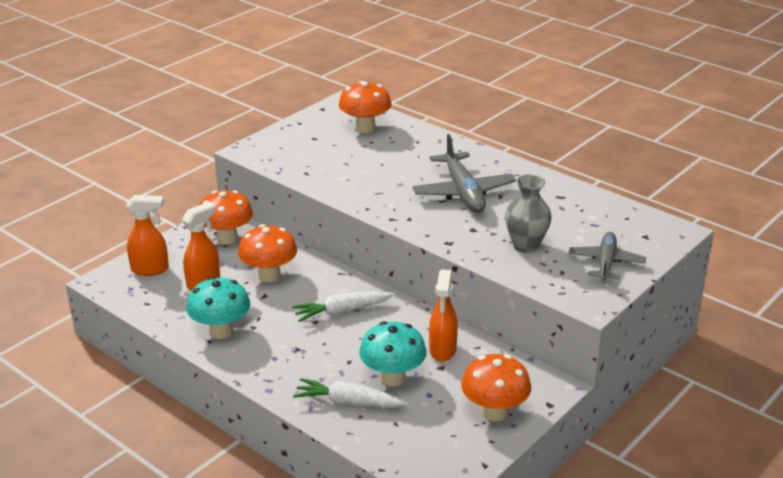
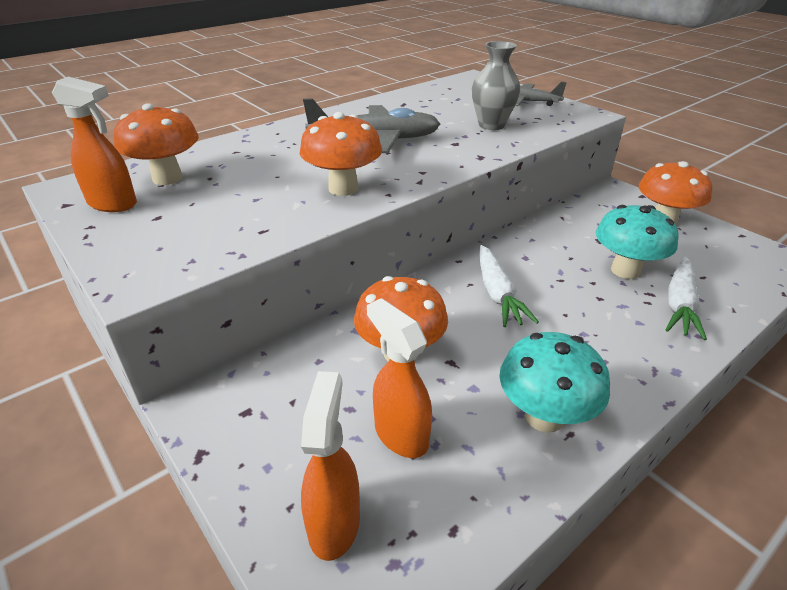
camera: 80 degrees left, 5 degrees up
orange mushroom [199,190,253,245] -> orange mushroom moved to [300,112,382,196]
orange spray bottle [429,269,458,361] -> orange spray bottle moved to [52,77,137,212]

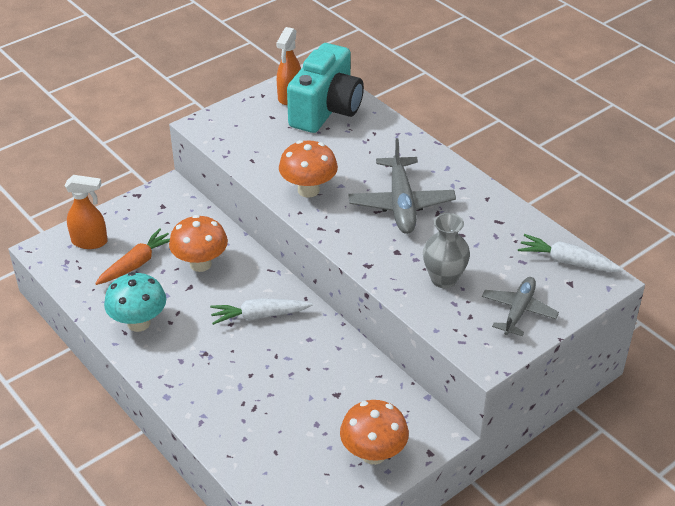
camera: 90 degrees right, 5 degrees up
orange mushroom [114,103,199,185] -> turquoise camera [287,43,364,133]
orange spray bottle [367,298,432,458] -> orange carrot [95,228,170,285]
turquoise mushroom [596,205,679,279] -> none
white carrot [666,257,707,340] -> white carrot moved to [518,234,624,272]

